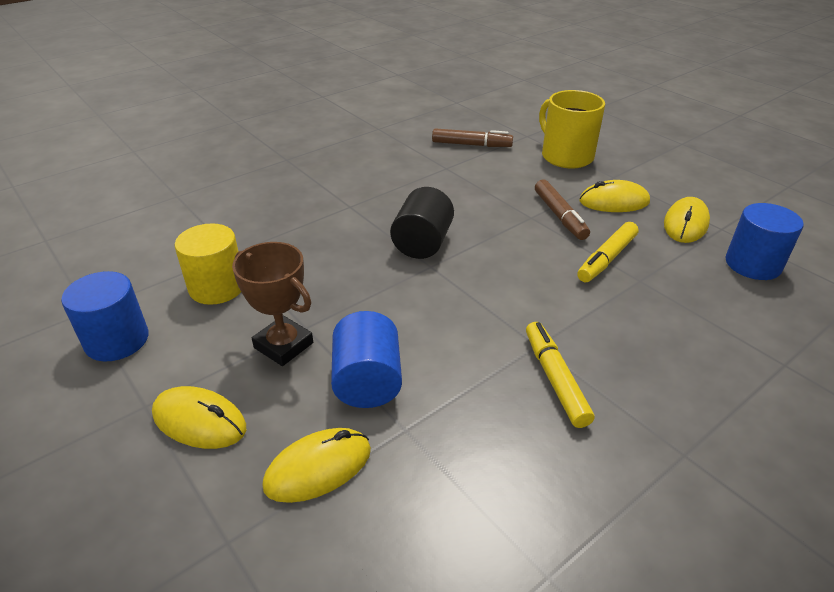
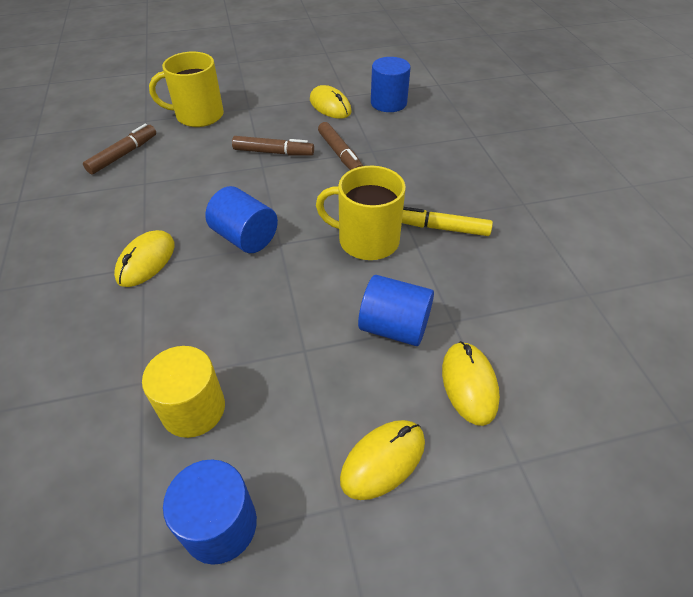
camera: 65 degrees left, 10 degrees up
brown trophy [232,242,313,366] -> none
black cylinder [390,187,454,259] -> blue cylinder [205,186,278,253]
yellow marker [577,222,638,282] -> brown marker [318,122,363,170]
yellow mouse [580,180,650,212] -> yellow mouse moved to [114,230,175,287]
none -> yellow mug [316,166,406,260]

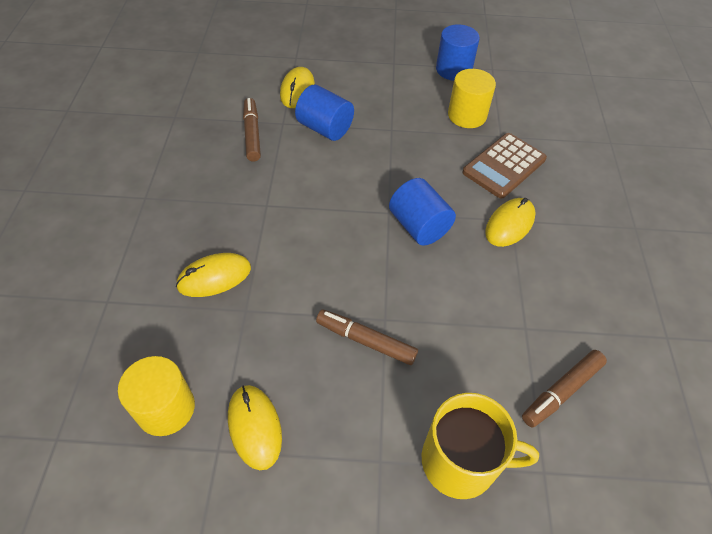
camera: 165 degrees left, 5 degrees up
yellow mug [316,166,406,260] -> none
brown marker [318,122,363,170] -> brown marker moved to [243,98,261,162]
yellow mouse [340,420,425,500] -> yellow mouse moved to [176,253,251,297]
blue cylinder [371,57,411,112] -> yellow cylinder [118,356,195,436]
yellow marker [402,207,493,236] -> none
none -> brown calculator [462,133,547,199]

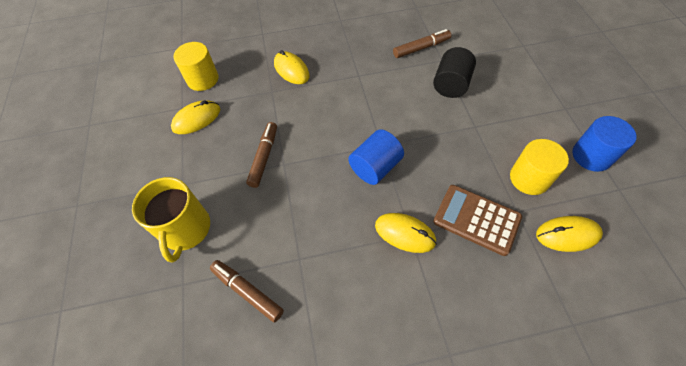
camera: 80 degrees right, 5 degrees up
yellow mouse [280,67,315,108] -> yellow mouse moved to [536,216,603,252]
blue cylinder [295,85,354,141] -> black cylinder [433,47,476,98]

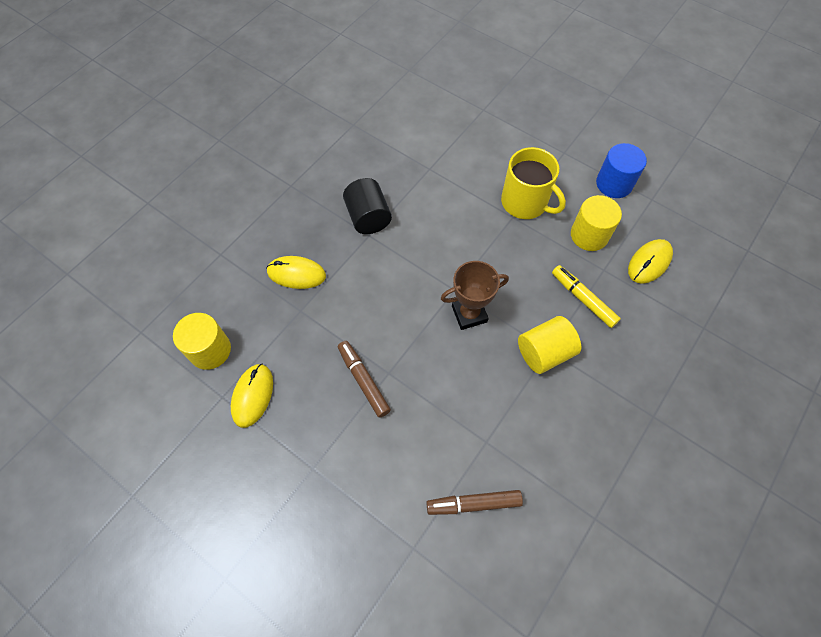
camera: 45 degrees left, 5 degrees up
yellow mug [132,177,210,263] -> yellow mug moved to [501,147,566,219]
blue cylinder [348,129,404,185] -> brown trophy [441,261,509,330]
yellow mouse [375,213,437,253] -> yellow cylinder [518,316,581,374]
brown marker [393,29,451,58] -> none
black cylinder [433,47,476,98] -> black cylinder moved to [343,178,392,234]
brown calculator [433,185,522,256] -> yellow marker [552,265,621,328]

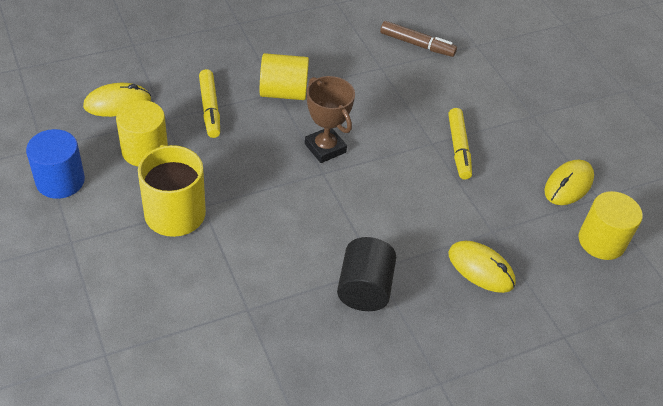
camera: 155 degrees left, 15 degrees down
brown marker [338,341,391,418] -> yellow marker [448,108,472,180]
brown trophy [441,261,509,330] -> brown trophy turned 45 degrees clockwise [305,76,355,163]

